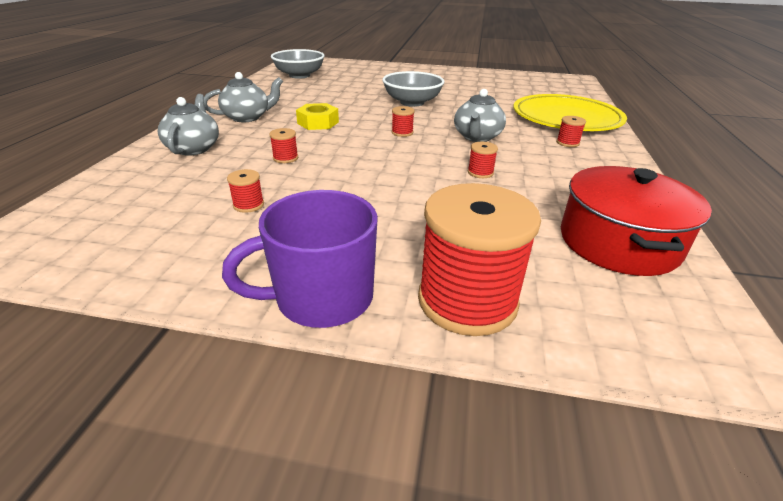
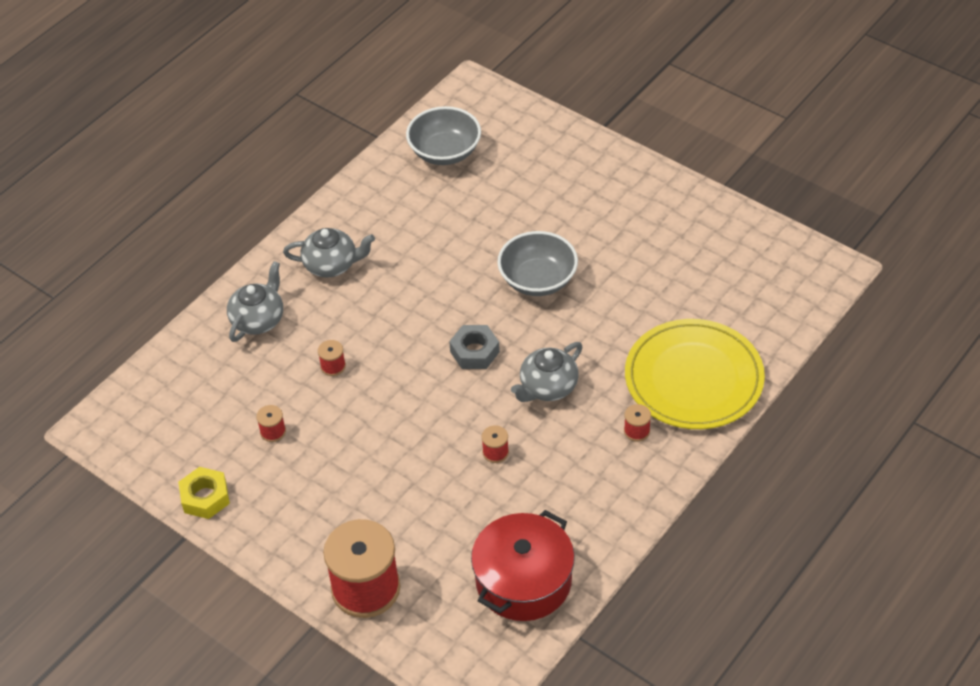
camera: 30 degrees right, 15 degrees up
purple mug [222,190,378,328] -> none
yellow nut [296,103,339,130] -> yellow nut moved to [178,467,230,519]
red spool [392,106,414,137] -> grey nut [449,325,500,369]

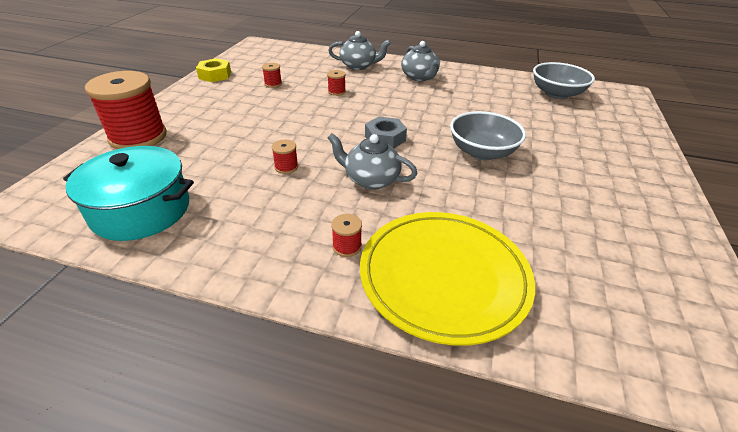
camera: 65 degrees right, 10 degrees down
red pot [471,510,575,621] -> turquoise pot [63,146,194,241]

